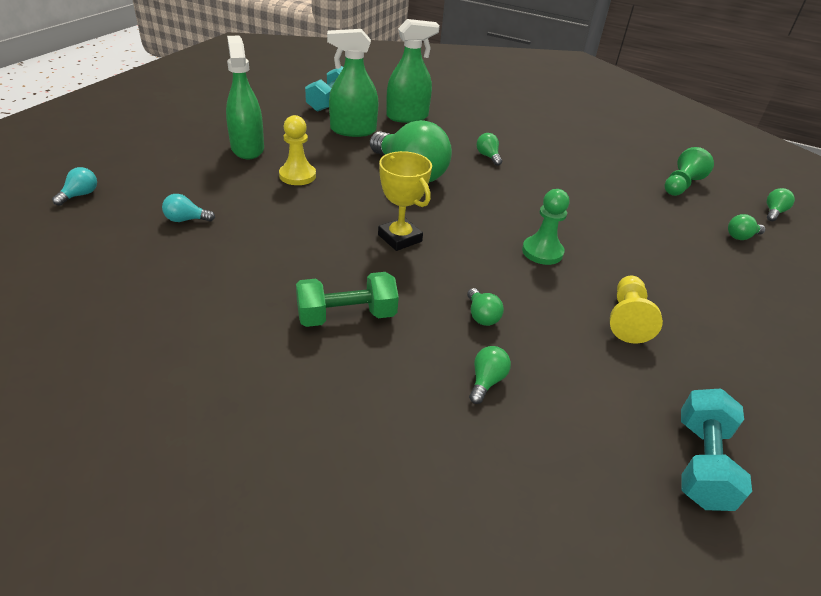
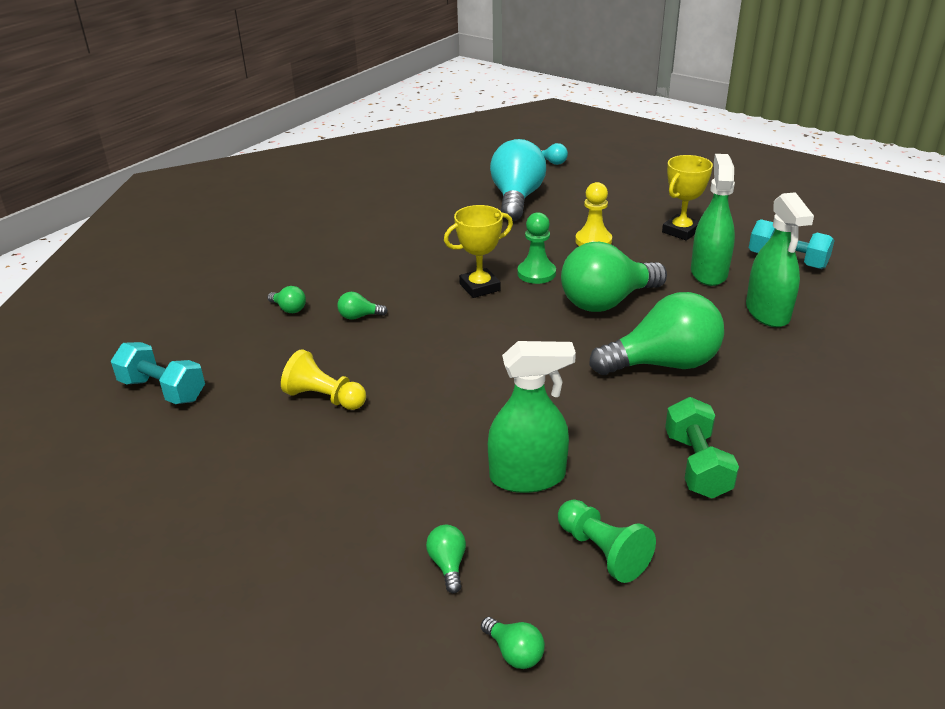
camera: 105 degrees right, 5 degrees down
turquoise light bulb [162,194,215,222] -> turquoise light bulb [490,139,546,221], size x2.49
green spray bottle [226,36,264,159] -> green spray bottle moved to [488,341,576,493]
green dumbbell [296,272,399,327] -> green dumbbell moved to [665,397,739,498]
green light bulb [476,133,502,166] -> green light bulb [589,292,724,375], size x2.49
green pawn [522,189,569,265] -> green pawn moved to [517,212,556,284]
none -> yellow trophy [662,155,713,240]

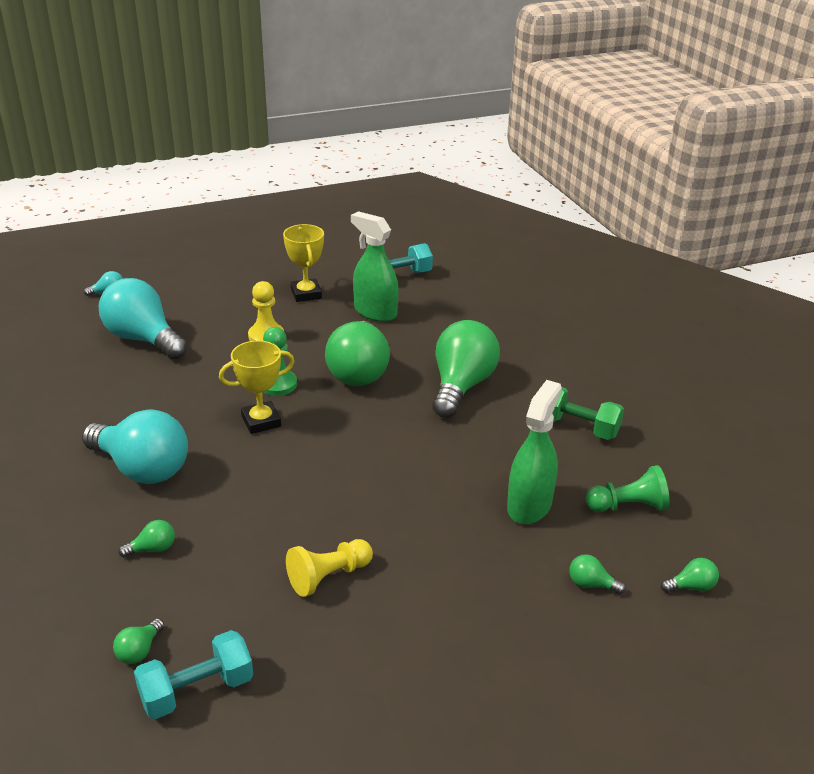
camera: 60 degrees left, 0 degrees up
green light bulb [337,292,388,320] -> green light bulb moved to [113,619,164,664]
yellow trophy [444,205,513,298] -> yellow trophy turned 60 degrees clockwise [219,340,295,434]
green spray bottle [746,192,814,327] -> none
none -> turquoise light bulb [82,409,188,484]

